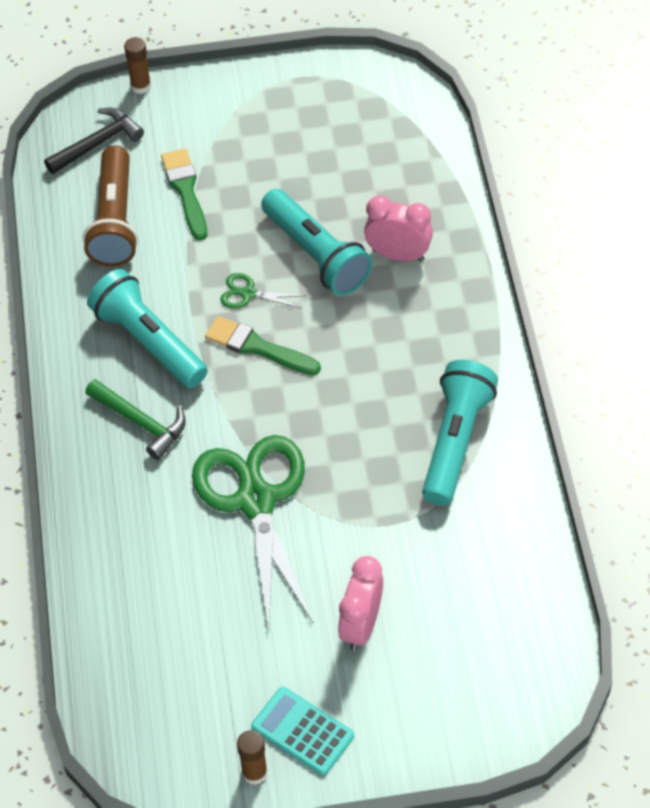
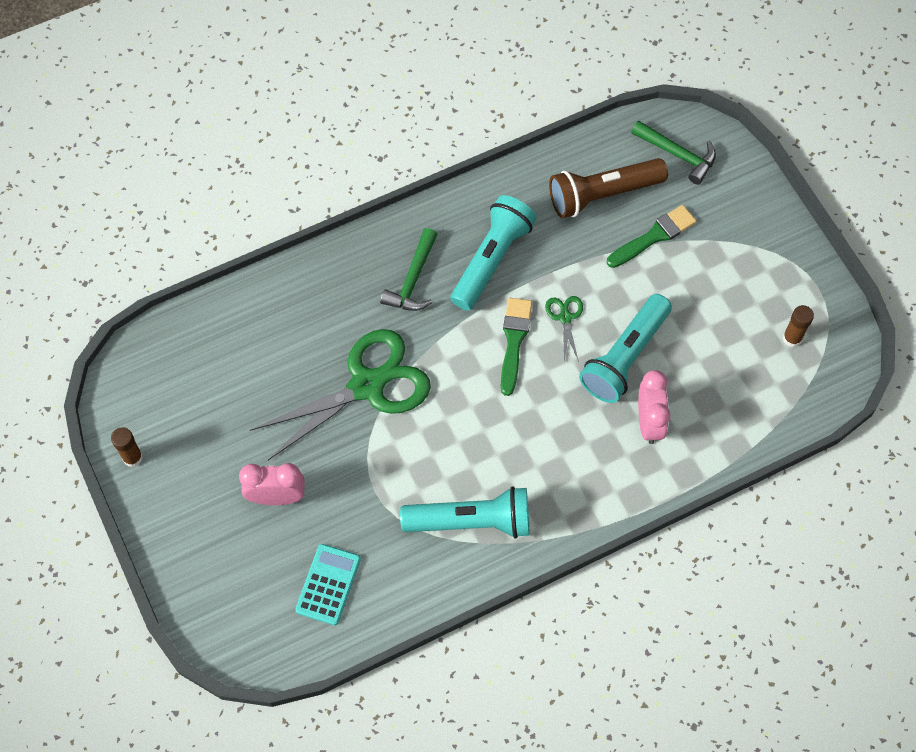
camera: 70 degrees right, 10 degrees up
black hammer [44,108,144,174] -> green hammer [631,120,716,185]
brown glue stick [124,37,151,94] -> brown glue stick moved to [783,305,814,347]
turquoise calculator [251,687,354,776] -> turquoise calculator moved to [295,544,361,625]

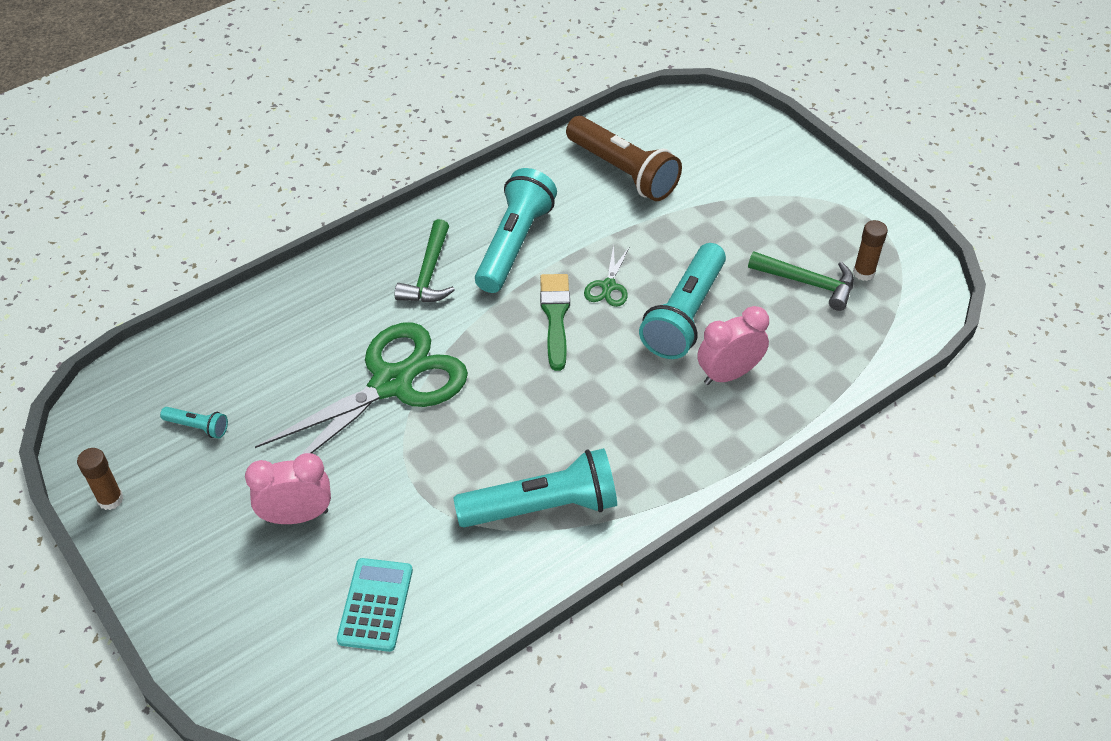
camera: 10 degrees left, 15 degrees down
green scissors [545,296,583,362] -> green scissors turned 150 degrees counterclockwise [584,245,630,307]
brown flashlight [549,158,668,218] -> brown flashlight turned 105 degrees counterclockwise [566,116,682,201]
green brush [607,205,697,268] -> none
green hammer [631,120,716,185] -> green hammer moved to [748,251,854,311]
pink clock [638,370,670,444] -> pink clock turned 105 degrees counterclockwise [697,306,769,385]
none -> turquoise flashlight [160,407,228,439]

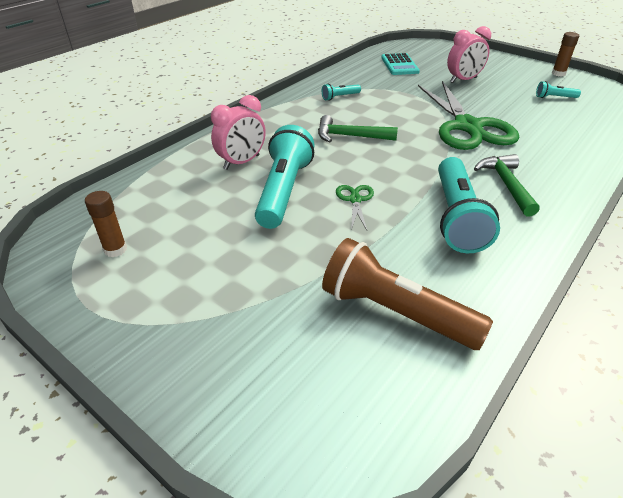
camera: 165 degrees right, 10 degrees down
green scissors [255,322,468,454] -> green scissors turned 45 degrees counterclockwise [418,81,519,150]
turquoise flashlight [453,448,617,528] -> turquoise flashlight [322,84,361,101], size x0.44
green brush [540,274,570,371] -> none
green hammer [748,251,854,311] -> green hammer moved to [318,115,398,142]

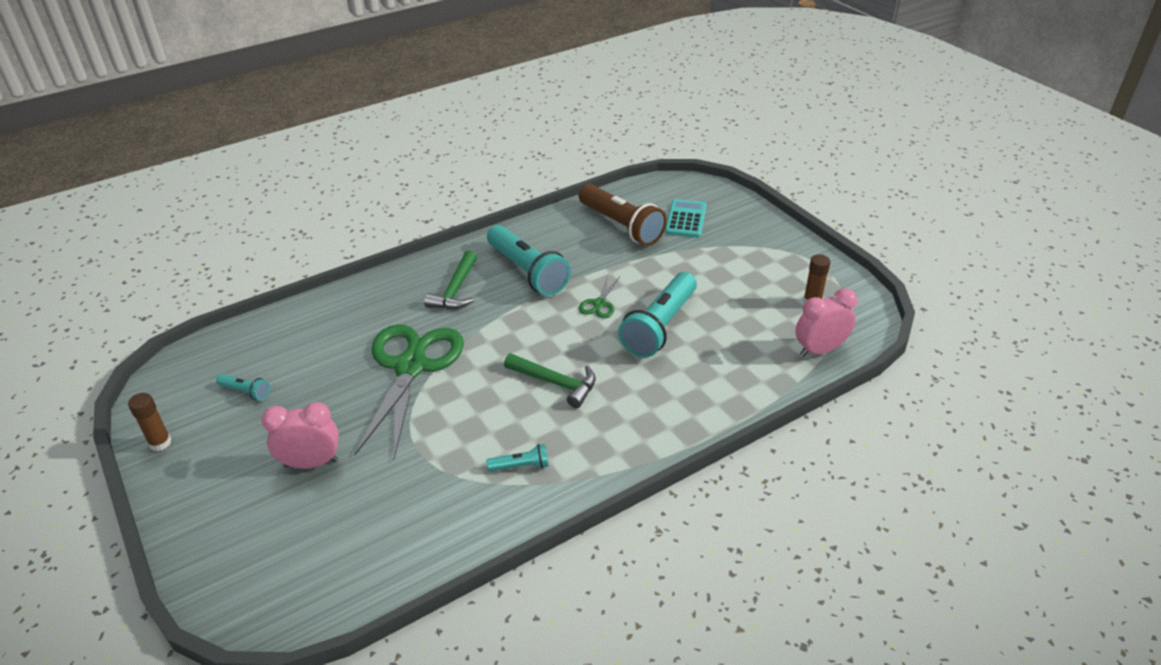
camera: 160 degrees left, 0 degrees up
pink clock [211,95,266,170] -> pink clock moved to [795,288,857,357]
turquoise calculator [381,53,420,75] -> turquoise calculator moved to [665,199,706,238]
turquoise flashlight [438,157,500,253] -> turquoise flashlight turned 120 degrees clockwise [487,225,571,296]

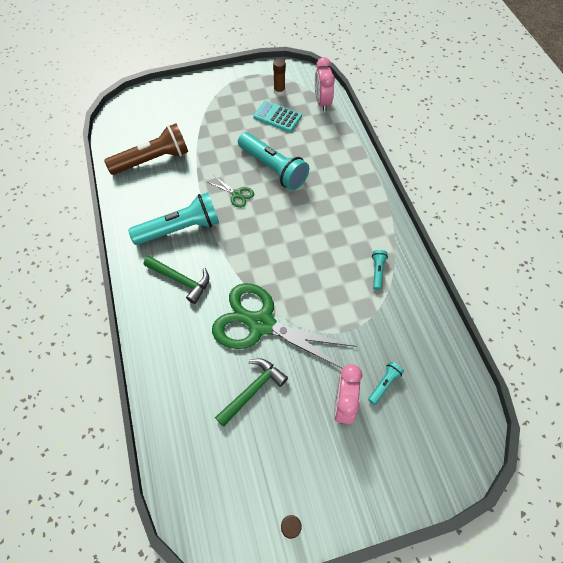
camera: 75 degrees left, 20 degrees up
turquoise flashlight [216,374,270,401] -> turquoise flashlight moved to [368,362,404,405]
green hammer [504,353,596,408] -> green hammer moved to [215,358,288,427]
turquoise calculator [665,199,706,238] -> turquoise calculator moved to [253,101,302,132]

